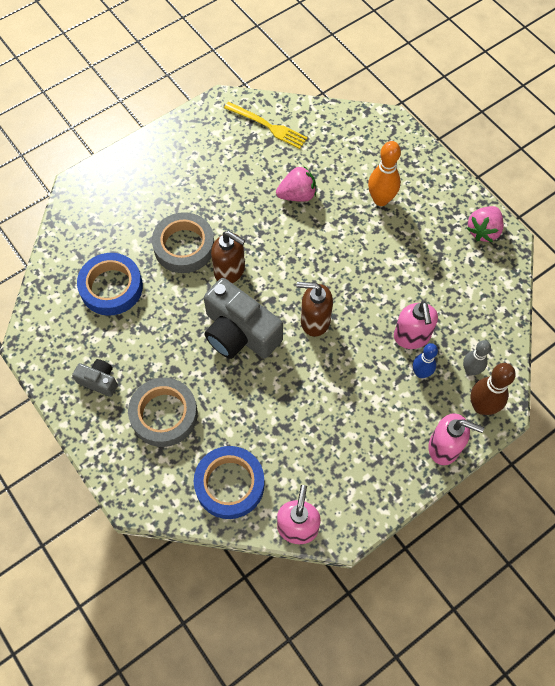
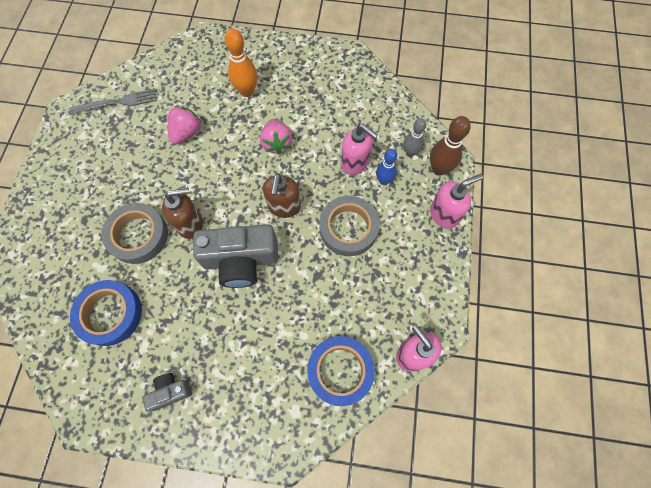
camera: 45 degrees left, 5 degrees up
grey tape [128,378,198,447] -> grey tape moved to [319,196,380,256]
yellow fork [224,102,308,149] -> grey fork [69,89,157,115]
brown soap dispenser [297,282,333,337] -> brown soap dispenser turned 45 degrees counterclockwise [263,173,301,218]
pink strawberry [467,206,504,242] -> pink strawberry moved to [260,119,293,155]

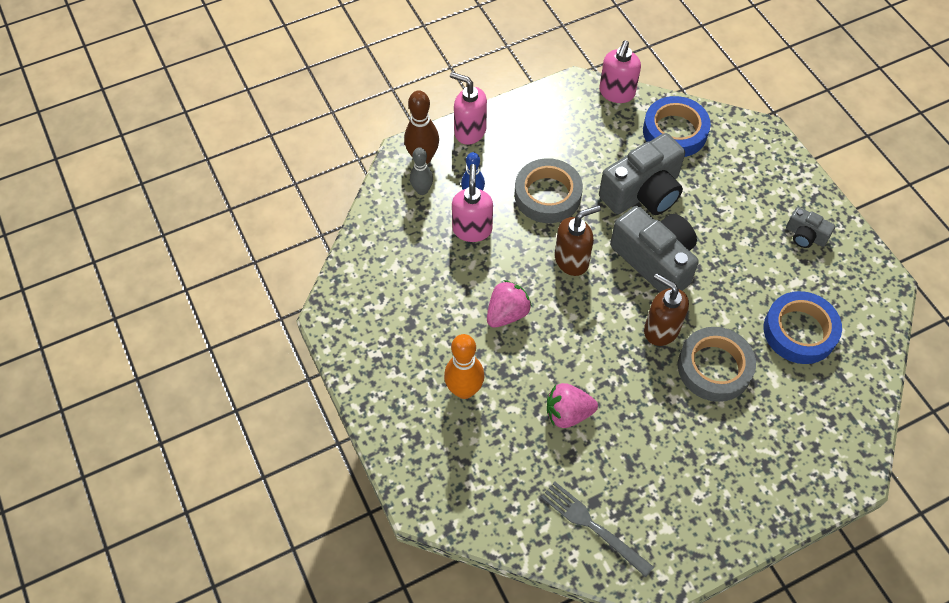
camera: 125 degrees left, 10 degrees down
none -> grey camera [599,133,685,215]

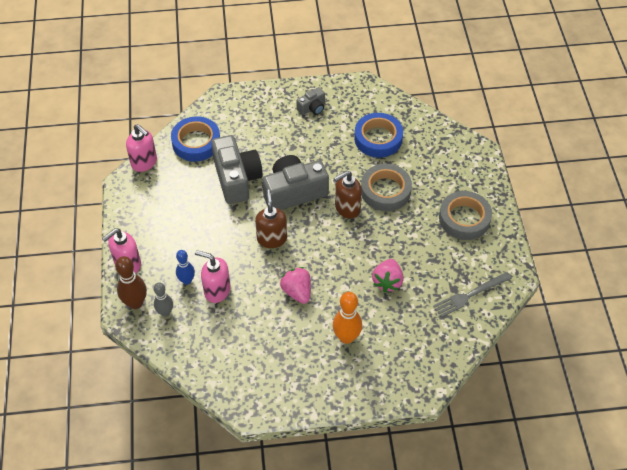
camera: 70 degrees left, 5 degrees down
grey tape [515,158,583,223] -> grey tape moved to [439,191,492,240]

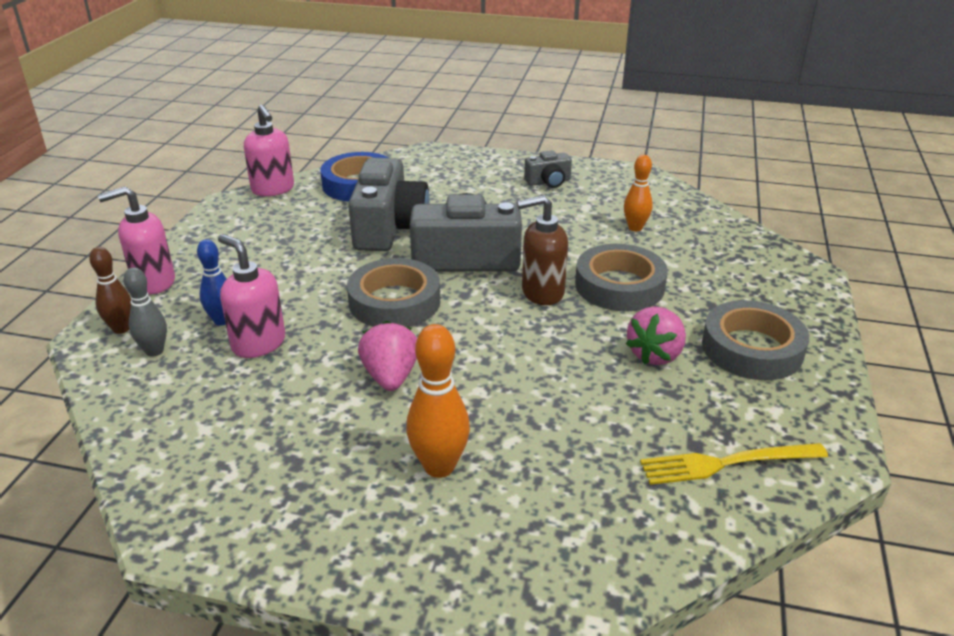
camera: 20 degrees right, 20 degrees down
brown bowling pin [115,256,147,309] -> brown bowling pin [89,247,131,334], size x0.67
brown soap dispenser [255,190,287,248] -> grey tape [347,258,440,327]
blue tape [354,113,403,158] -> orange bowling pin [624,155,653,231]
pink strawberry [372,259,403,292] -> pink strawberry moved to [626,307,686,365]
grey fork [433,272,512,317] -> yellow fork [640,443,828,485]

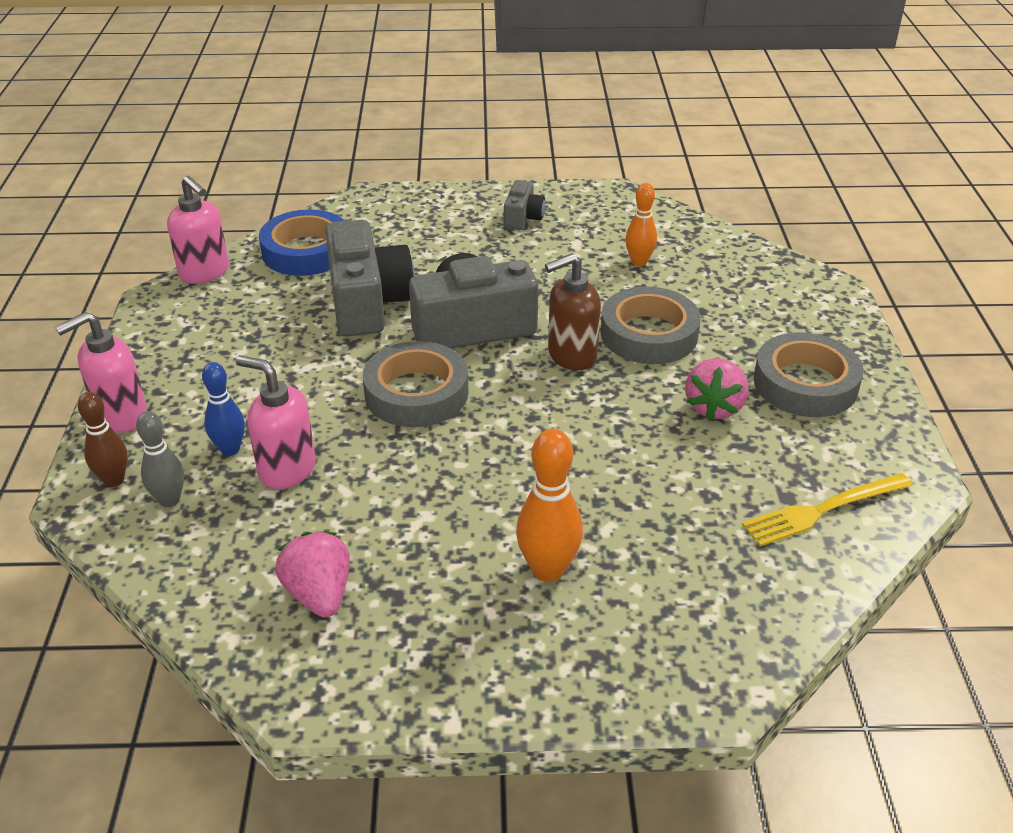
camera: 15 degrees left, 5 degrees up
pink strawberry [358,321,417,391] -> pink strawberry moved to [275,532,350,618]
grey camera [524,150,572,188] -> grey camera turned 45 degrees counterclockwise [504,180,545,230]

